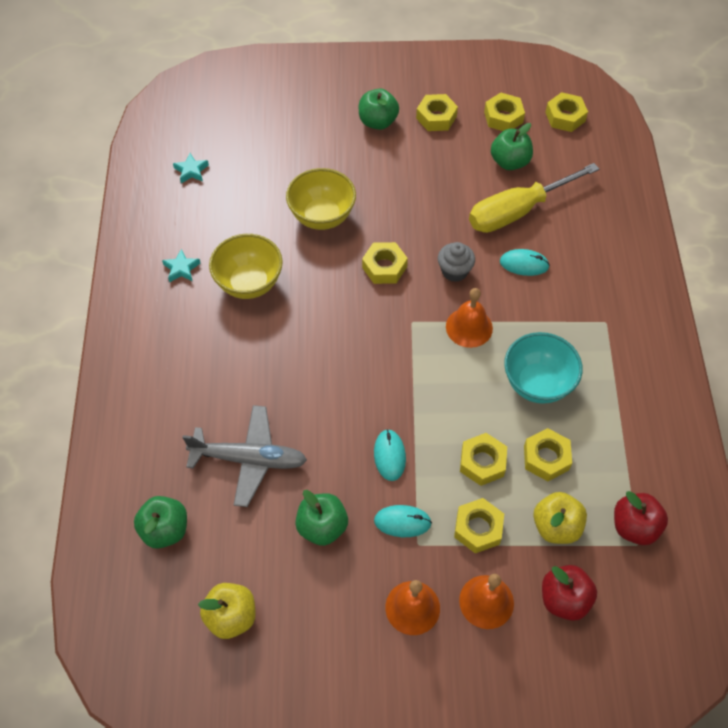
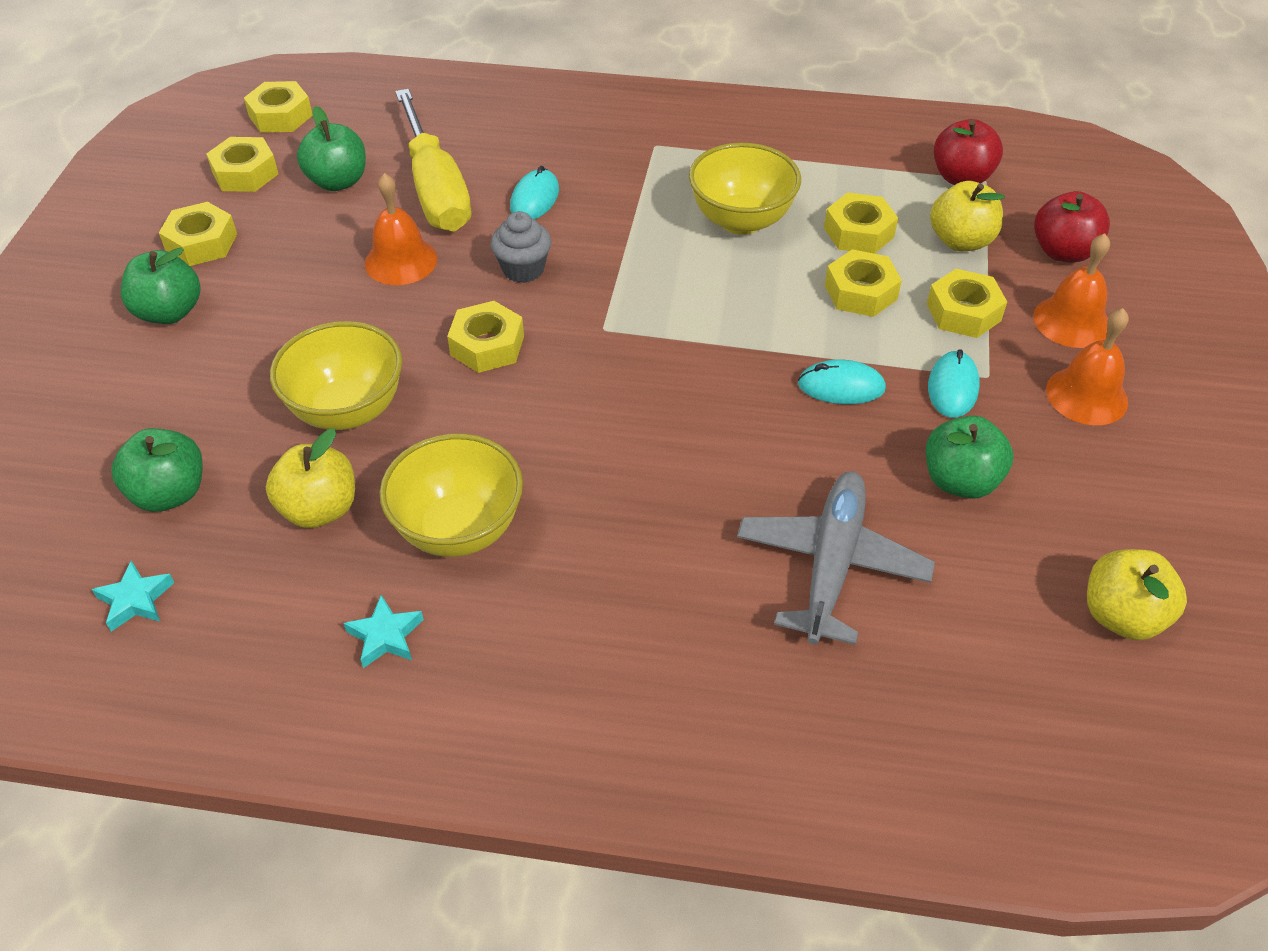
camera: 80 degrees left, 10 degrees down
green apple [134,496,187,549] -> green apple moved to [111,428,203,512]
orange bell [446,288,493,348] -> orange bell moved to [365,173,437,285]
turquoise bowl [504,332,583,404] -> yellow bowl [689,143,801,235]
none -> yellow apple [266,428,355,528]

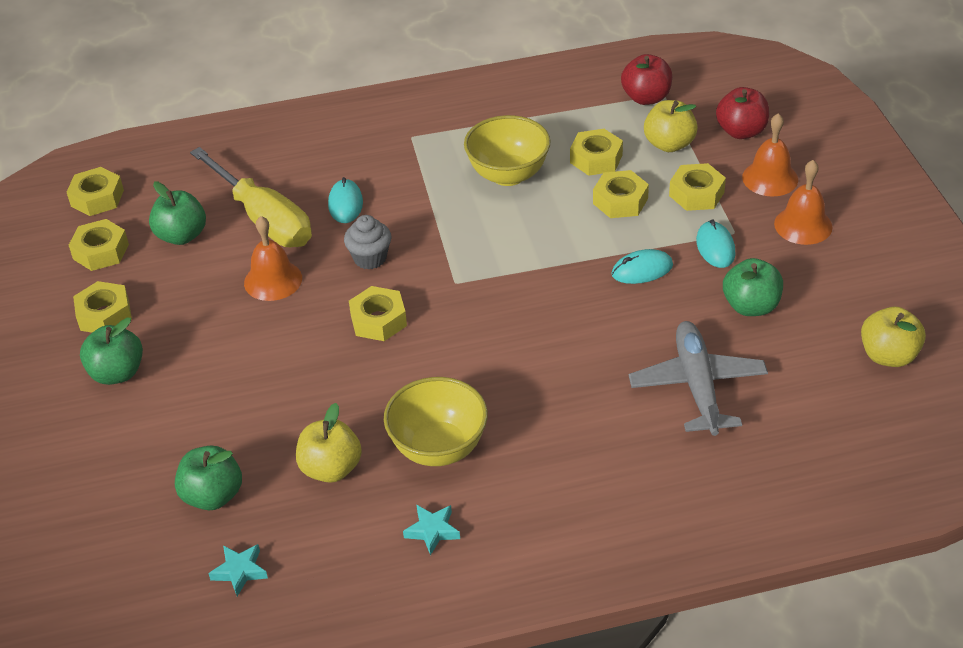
camera: 20 degrees left, 5 degrees down
yellow bowl [270,321,402,430] -> none

